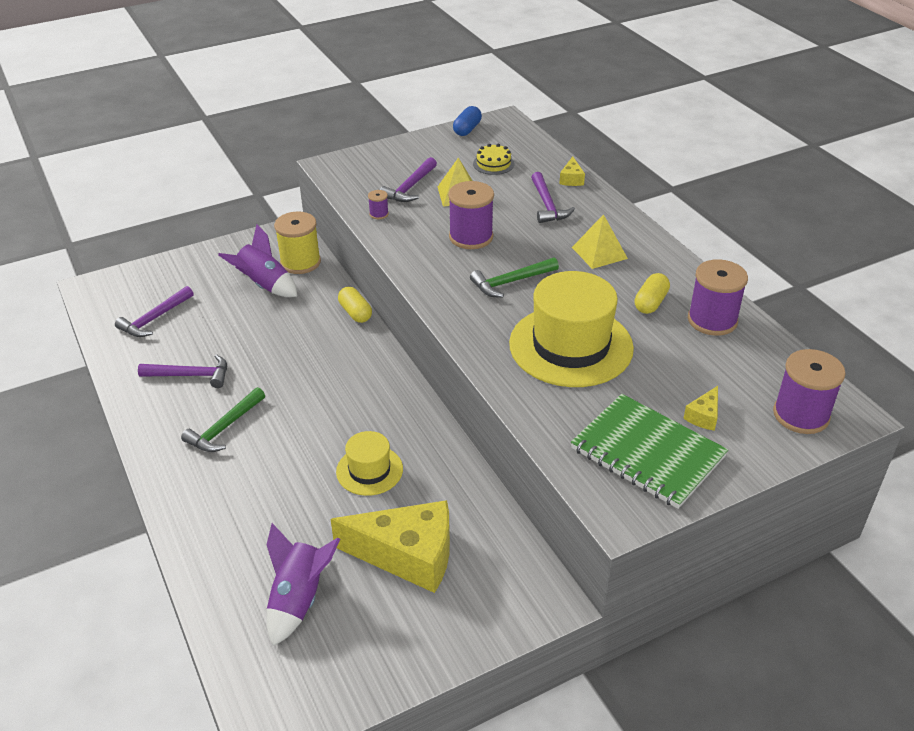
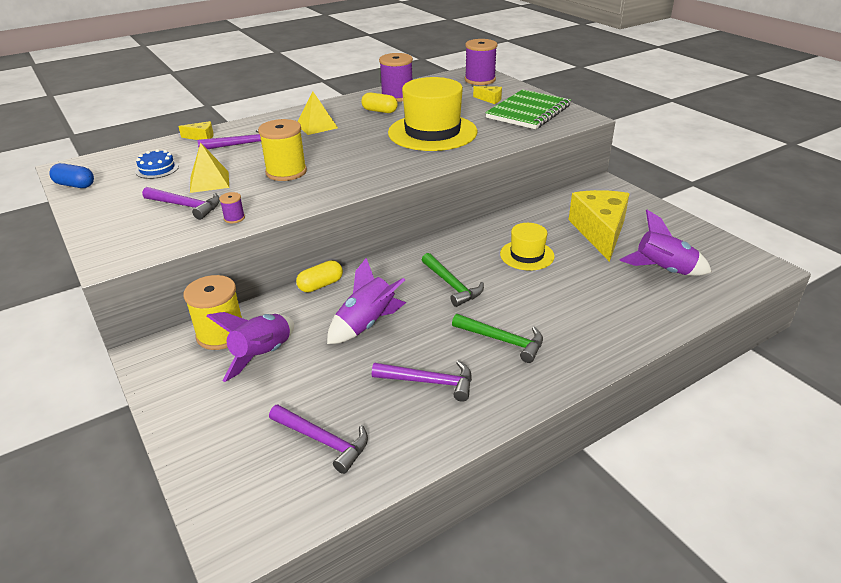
camera: 95 degrees left, 5 degrees down
purple hammer [138,354,227,388] -> purple hammer turned 105 degrees clockwise [372,360,472,402]
purple spool [448,181,494,249] -> yellow spool [258,119,307,181]
green hammer [470,257,559,298] -> green hammer moved to [422,253,484,307]
yellow cake [473,144,515,175] -> blue cake [135,149,179,179]
none -> purple rocket [327,258,406,344]

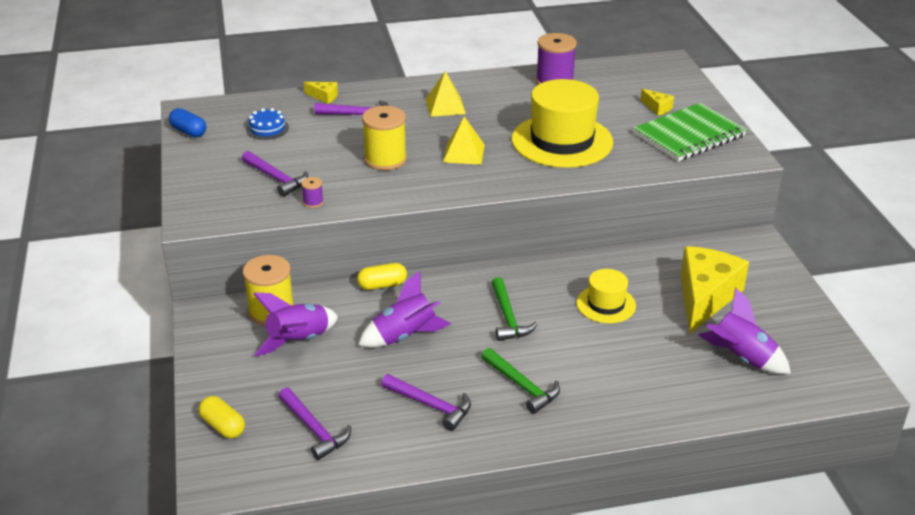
camera: 20 degrees right, 0 degrees up
yellow pyramid [190,143,229,193] -> yellow pyramid moved to [443,116,485,165]
yellow capsule [361,92,398,113] -> yellow capsule moved to [199,396,245,439]
purple spool [465,39,497,85] -> none

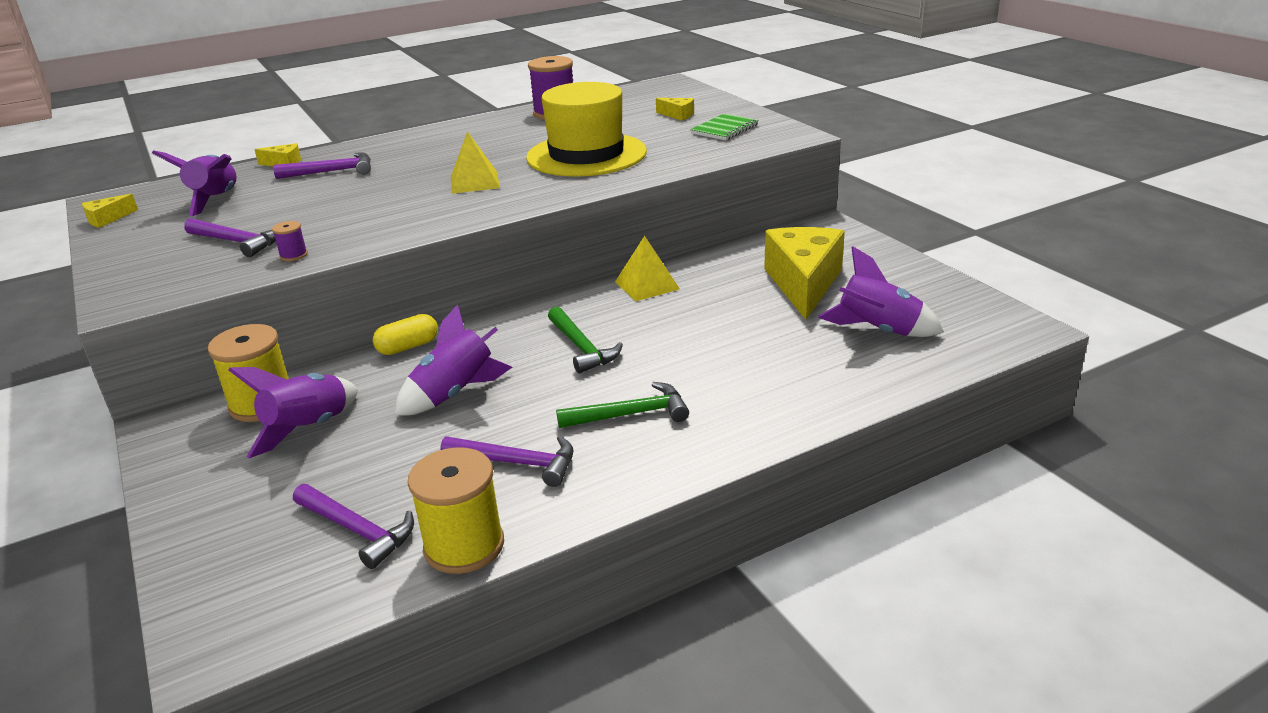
camera: 15 degrees left, 5 degrees down
blue capsule [169,108,206,137] -> yellow cheese [82,194,138,228]
yellow capsule [199,396,245,439] -> none
blue cake [246,108,289,140] -> purple rocket [152,150,237,216]
yellow spool [362,106,407,171] -> yellow spool moved to [408,447,504,574]
yellow pyramid [425,71,466,117] -> yellow pyramid moved to [615,236,680,301]
green hammer [481,348,560,414] -> green hammer turned 45 degrees counterclockwise [556,382,689,428]
yellow hat [576,269,636,323] -> none
green notebook [633,103,747,161] -> green notebook [690,114,759,140], size x0.56

